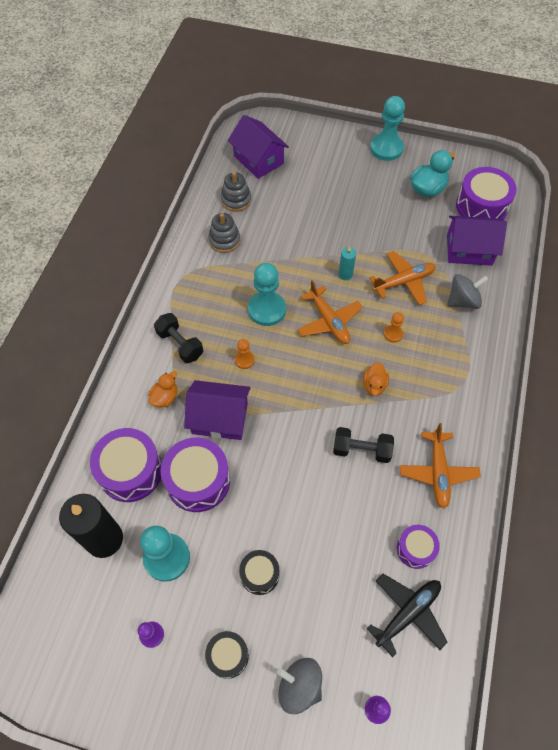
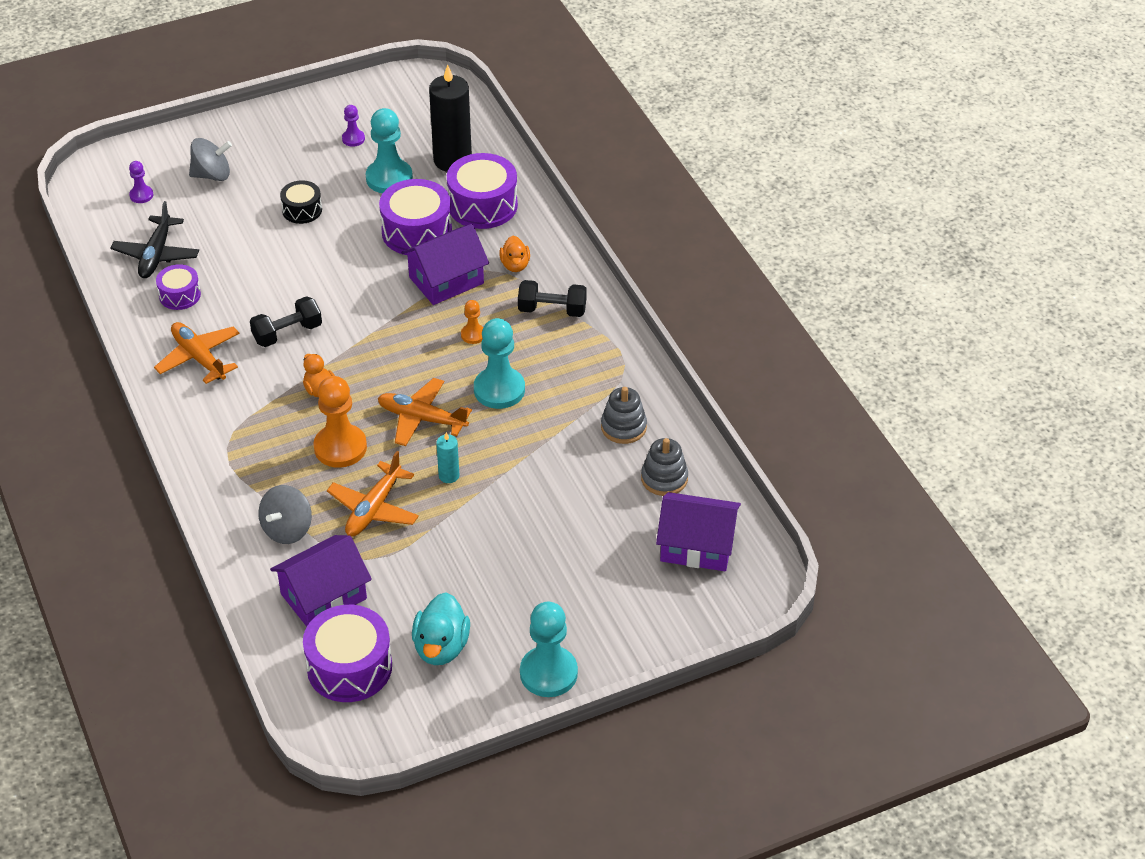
camera: 140 degrees right, 15 degrees down
black drum [205,631,249,679] -> none
orange pawn [384,312,404,343] -> orange pawn [313,376,367,468], size x2.00

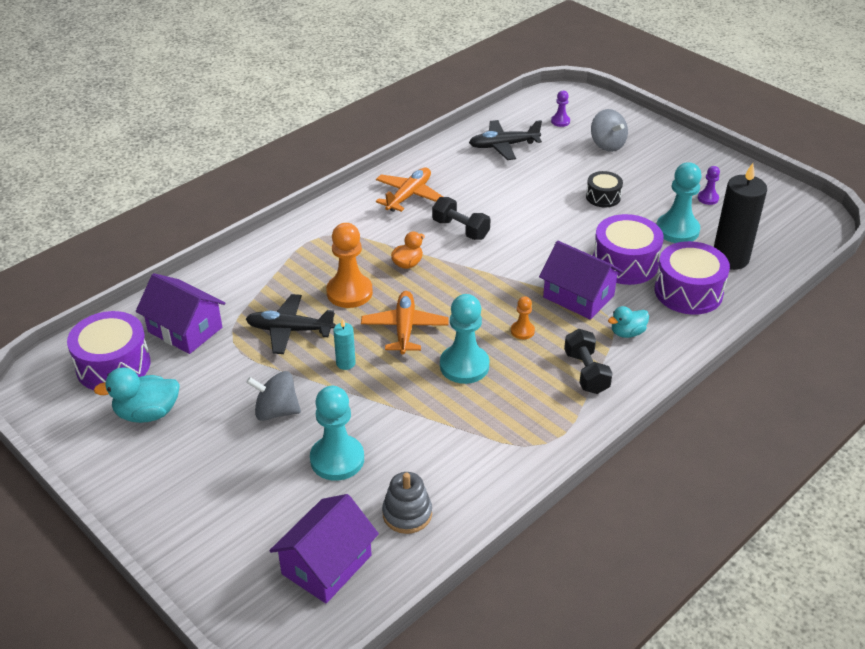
camera: 70 degrees right, 5 degrees down
purple drum [156,264,201,310] -> none
grey spinning top [258,485,312,544] -> grey spinning top moved to [246,371,301,421]
orange plane [327,451,419,537] -> black plane [246,294,335,354]
orange duck [499,236,530,272] -> turquoise duck [608,306,649,338]
turquoise pawn [520,602,578,697] -> turquoise pawn moved to [310,386,364,481]
grey stacking toy [601,387,647,444] -> none
purple house [656,492,741,571] -> purple house turned 45 degrees clockwise [269,494,379,603]

